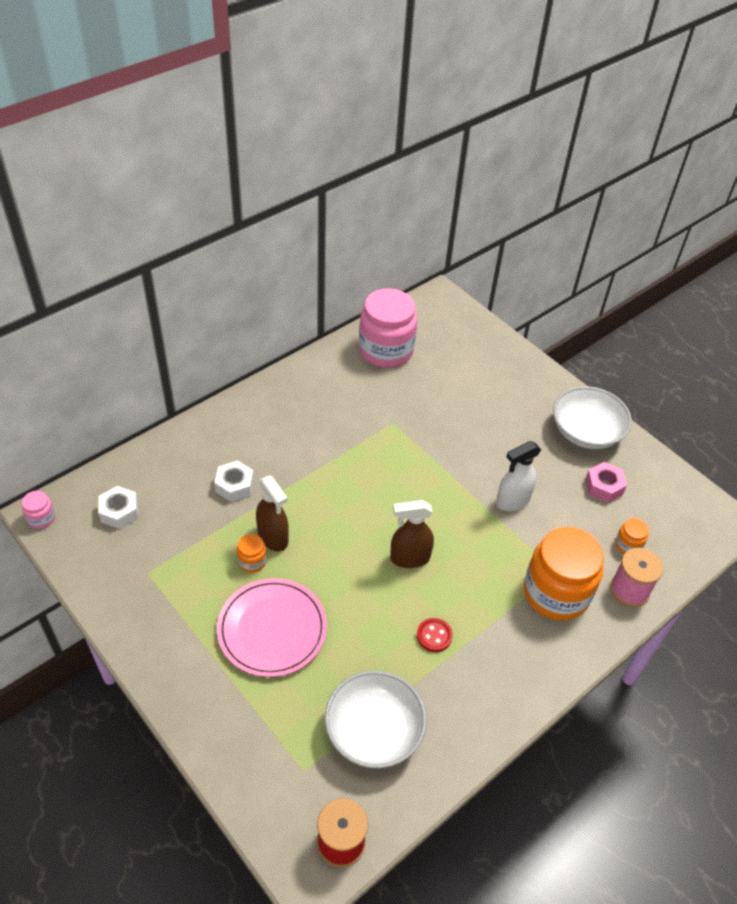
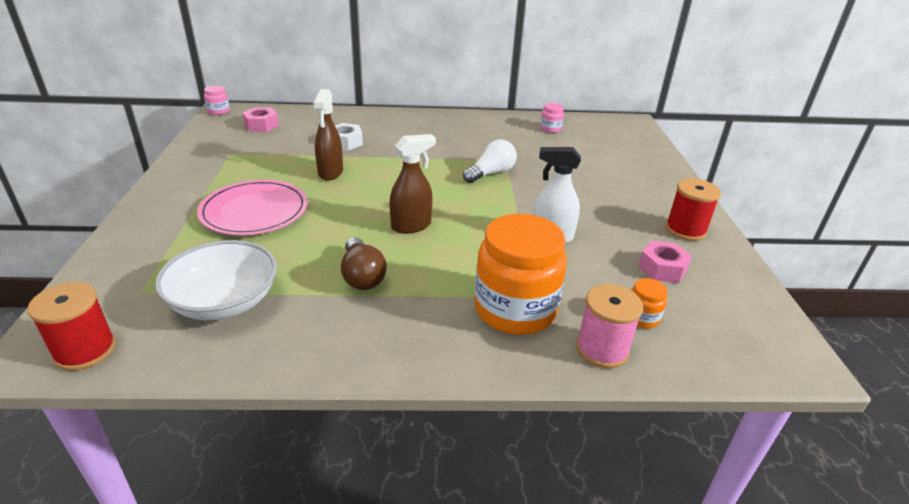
camera: 40 degrees right, 15 degrees down
white nut [98,486,138,529] -> pink nut [242,107,279,132]
orange jar [237,534,267,573] -> none
pink jar [359,288,417,368] -> pink jar [540,103,564,133], size x0.42
brown spray bottle [390,500,434,568] -> brown spray bottle turned 120 degrees clockwise [390,134,436,234]
red button [417,618,453,652] -> brown light bulb [341,237,387,290]
white bowl [553,386,632,449] -> red spool [666,178,721,241]
none -> white light bulb [463,139,517,183]

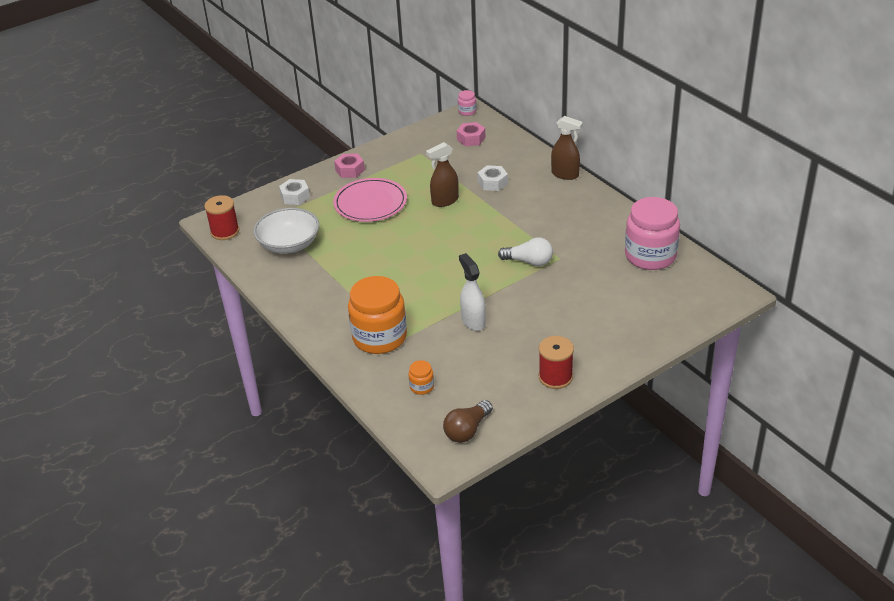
camera: 60 degrees right, 5 degrees up
brown light bulb [341,237,387,290] -> brown light bulb moved to [443,400,493,443]
brown spray bottle [390,134,436,234] -> brown spray bottle moved to [551,116,583,180]
pink jar [540,103,564,133] -> pink jar [625,197,680,270], size x2.36
pink spool [576,284,643,368] -> none
pink nut [638,241,692,283] -> pink nut moved to [334,153,365,178]
none -> white nut [279,179,310,205]

